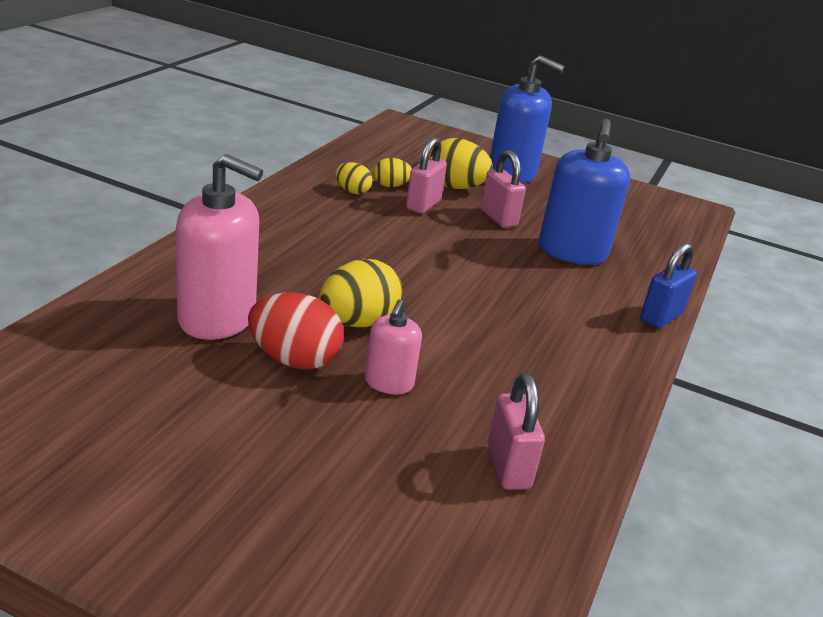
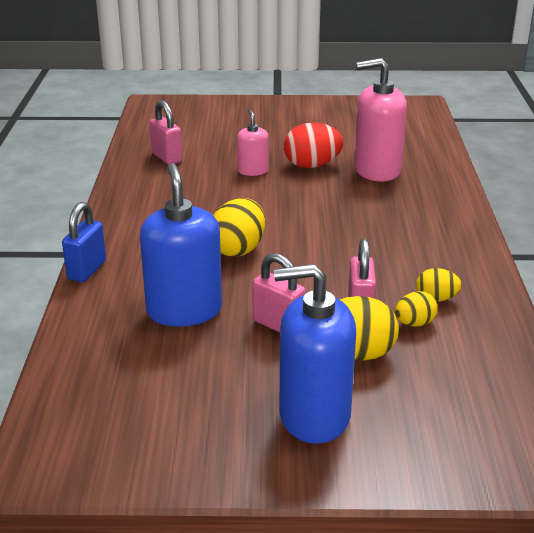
camera: 160 degrees right, 0 degrees up
yellow egg [319,259,402,327] -> yellow egg moved to [213,198,265,257]

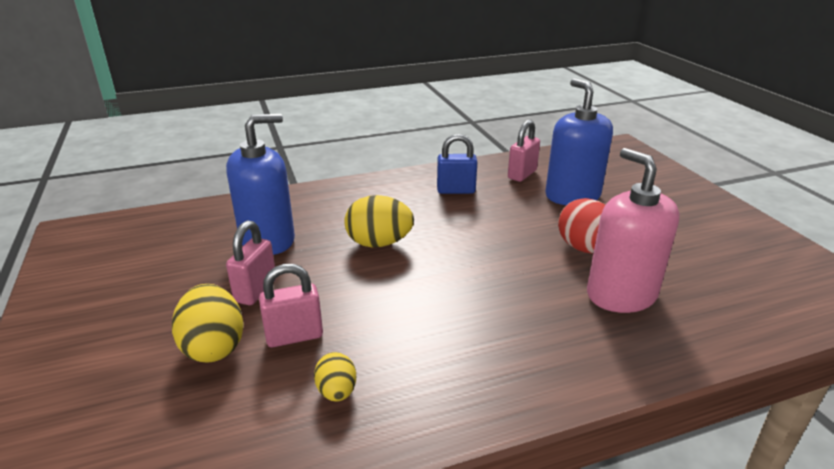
camera: 70 degrees right, 0 degrees up
blue padlock [62,202,106,282] -> blue padlock moved to [437,134,477,194]
pink soap dispenser [237,110,269,176] -> none
blue soap dispenser [274,264,356,444] -> blue soap dispenser moved to [545,79,613,205]
yellow egg [395,291,438,327] -> none

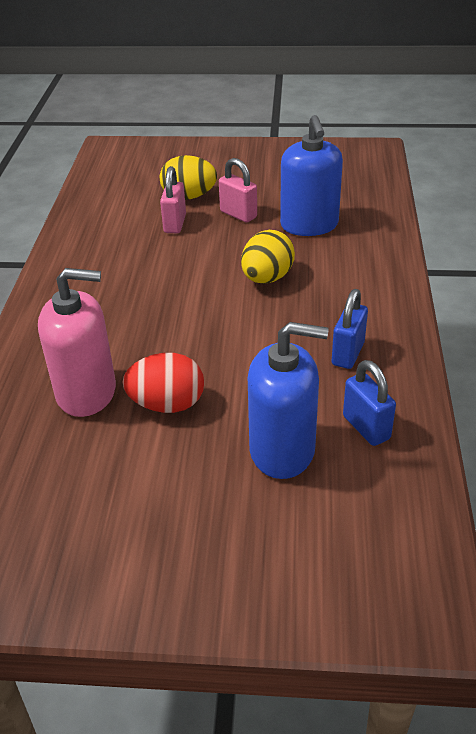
camera: 115 degrees right, 10 degrees up
yellow egg [314,352,356,402] -> none
pink padlock [508,120,540,182] -> blue padlock [343,360,396,446]

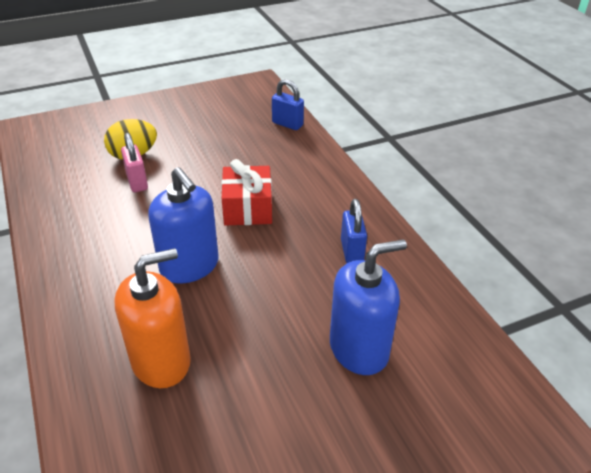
camera: 30 degrees left, 0 degrees up
pink soap dispenser [38,268,116,417] -> orange soap dispenser [114,248,191,388]
red egg [123,353,204,413] -> none
pink padlock [219,158,257,223] -> none
yellow egg [241,230,295,284] -> red gift [221,159,272,226]
blue soap dispenser [280,115,343,236] -> blue soap dispenser moved to [148,167,219,284]
blue padlock [343,360,396,446] -> blue padlock moved to [272,79,304,130]

